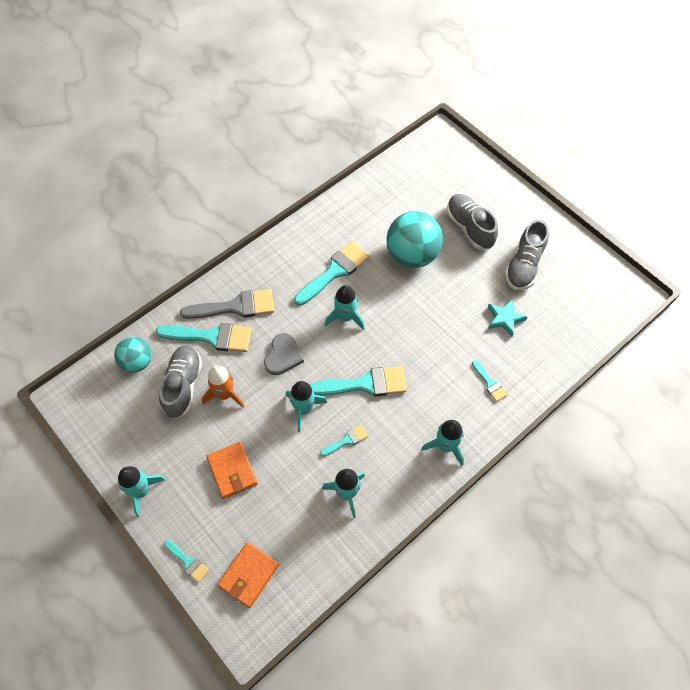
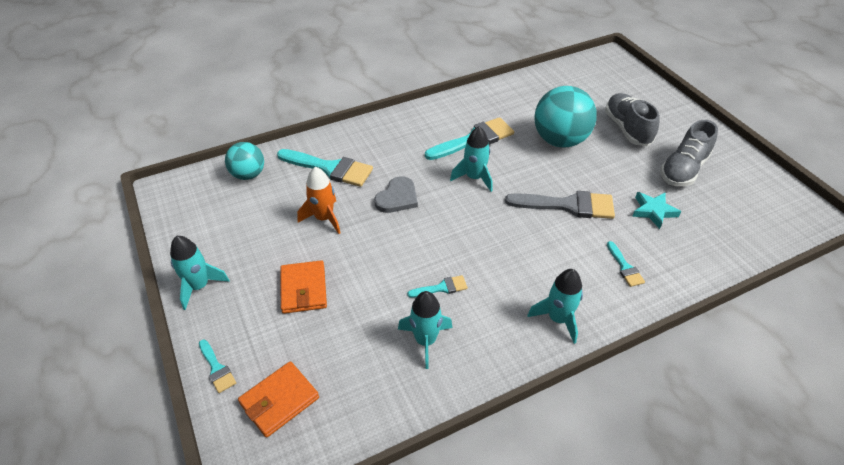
camera: 15 degrees right, 15 degrees down
grey shoe [159,345,202,419] -> none
grey brush [180,289,274,319] -> grey brush moved to [505,191,615,219]
turquoise rocket [285,381,327,432] -> none
turquoise brush [309,366,407,397] -> none

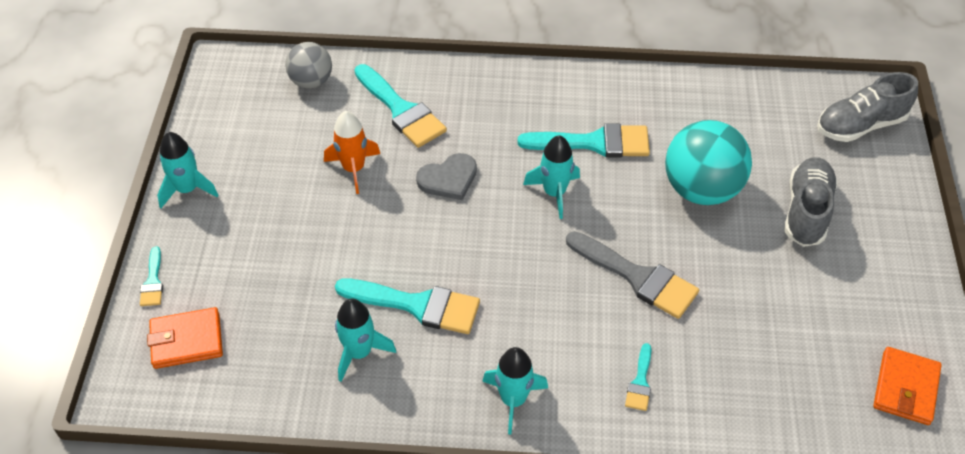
camera: 30 degrees right, 5 degrees up
turquoise ball [225,142,264,180] -> grey ball [285,42,332,89]
orange wallet [280,260,327,314] -> orange wallet moved to [873,347,942,425]
turquoise brush [407,275,468,298] -> turquoise brush [335,278,480,334], size x2.01
turquoise star [632,192,681,229] -> none
grey shoe [660,120,718,186] -> grey shoe moved to [817,72,918,142]

